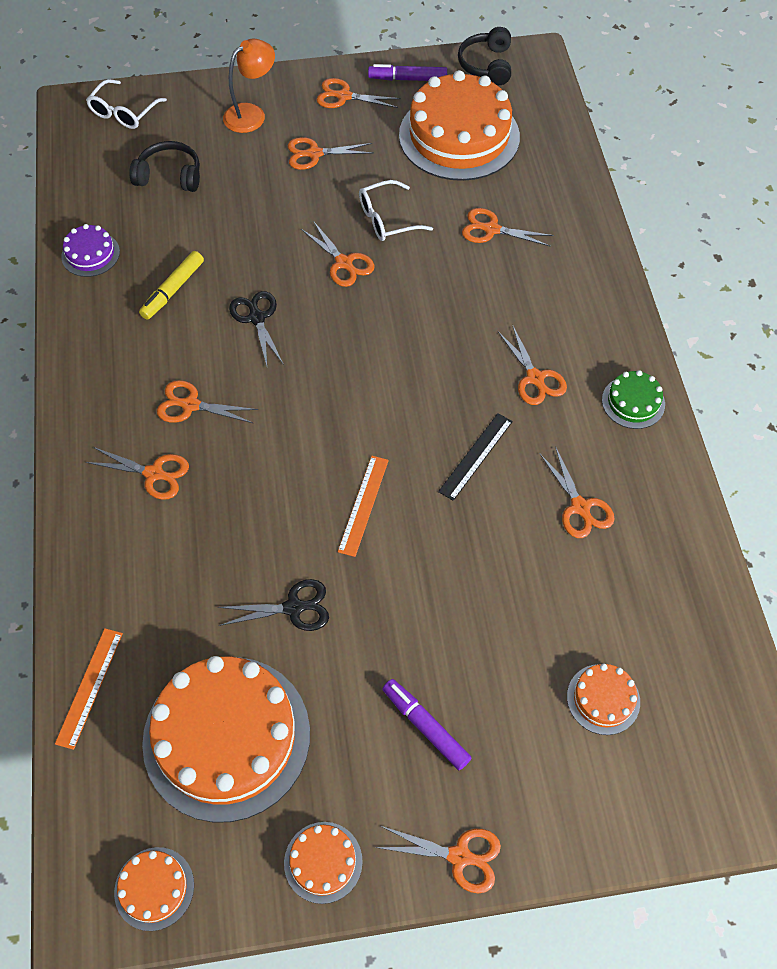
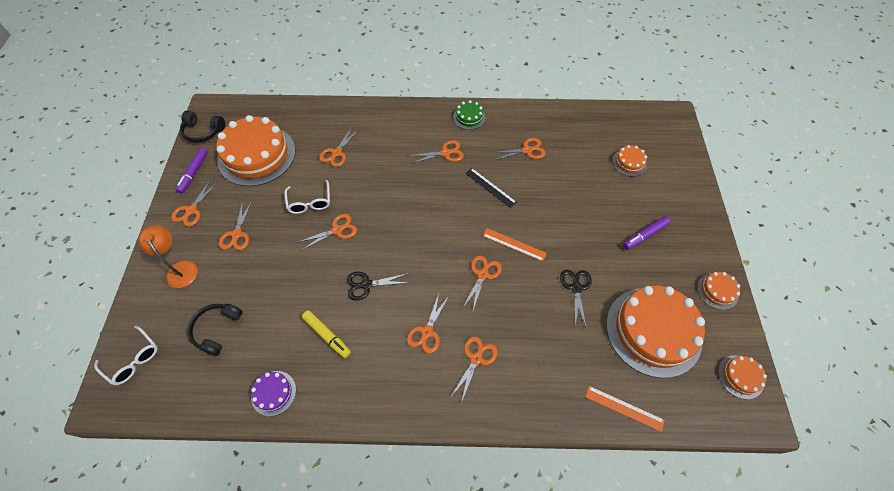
camera: 80 degrees left, 0 degrees up
orange scissors [375,826,501,894] -> orange scissors moved to [463,256,502,310]

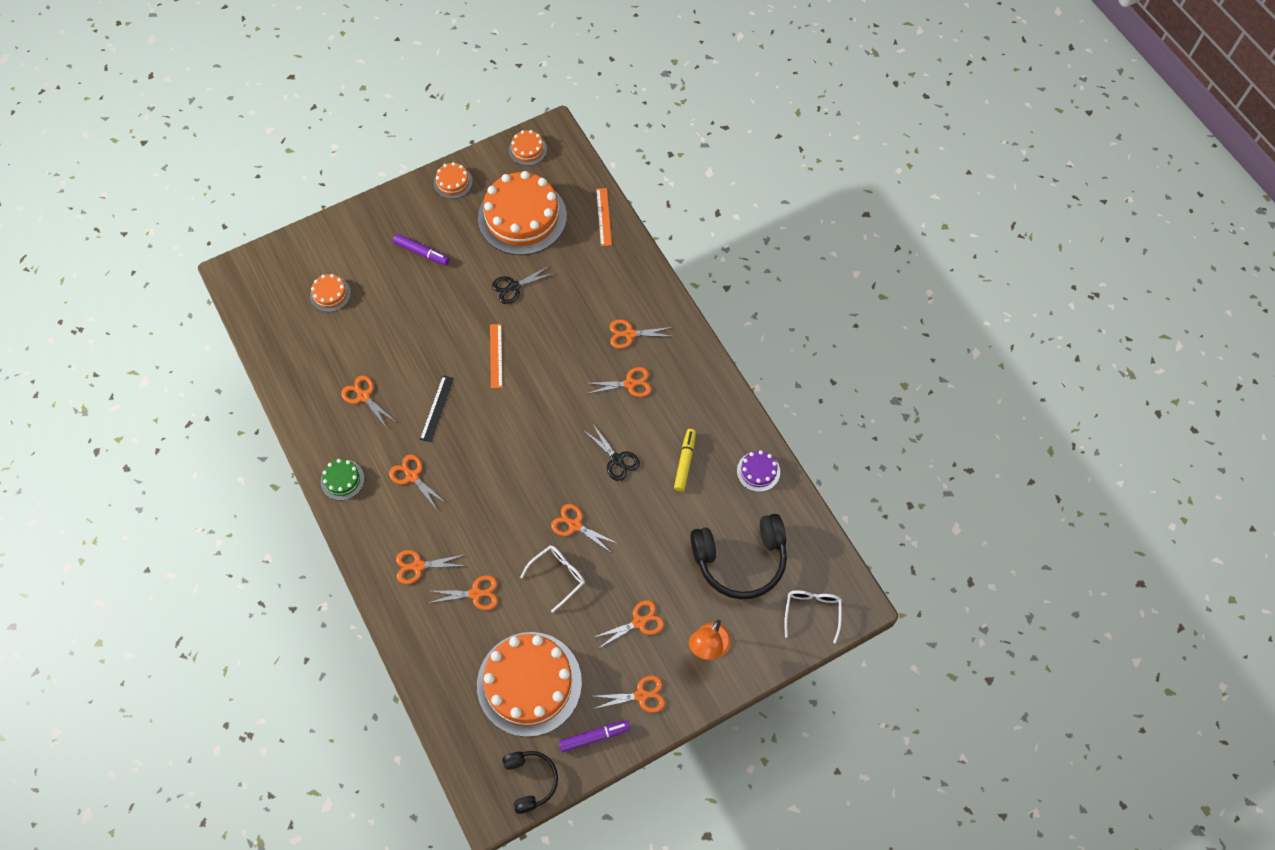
camera: 120 degrees left, 5 degrees up
black headphones [187,304,243,356] -> black headphones [690,514,787,599], size x1.72
orange scissors [463,256,502,310] -> orange scissors moved to [396,550,466,584]

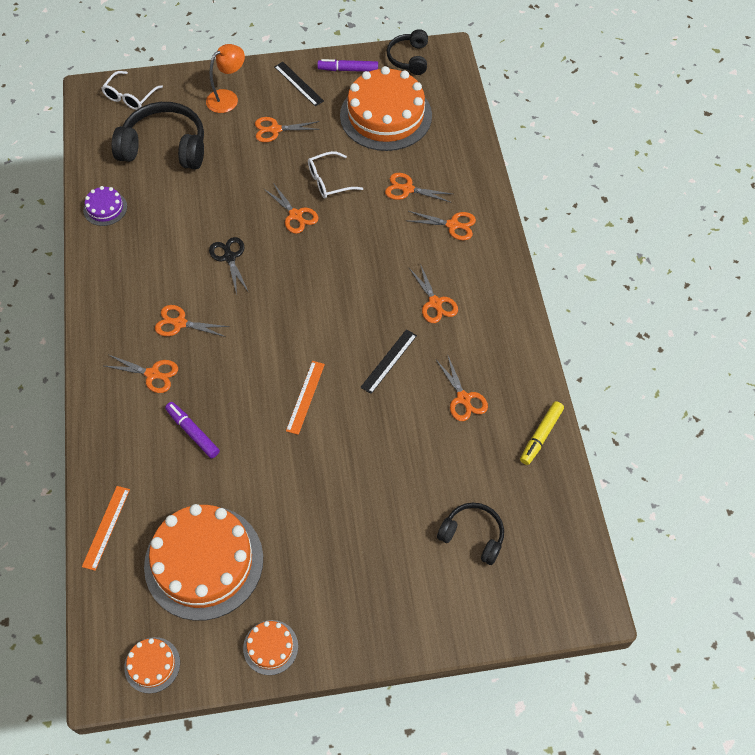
camera: 160 degrees left, 5 degrees down
orange cake [310,274,351,312] -> black headphones [437,503,504,565]
green cake [321,459,364,500] -> none
purple marker [393,234,449,265] -> purple marker moved to [165,402,220,458]
black scissors [492,265,555,304] -> none
orange scissors [593,675,665,713] -> black ruler [274,62,324,106]
yellow marker [674,429,696,491] -> yellow marker moved to [520,401,564,465]

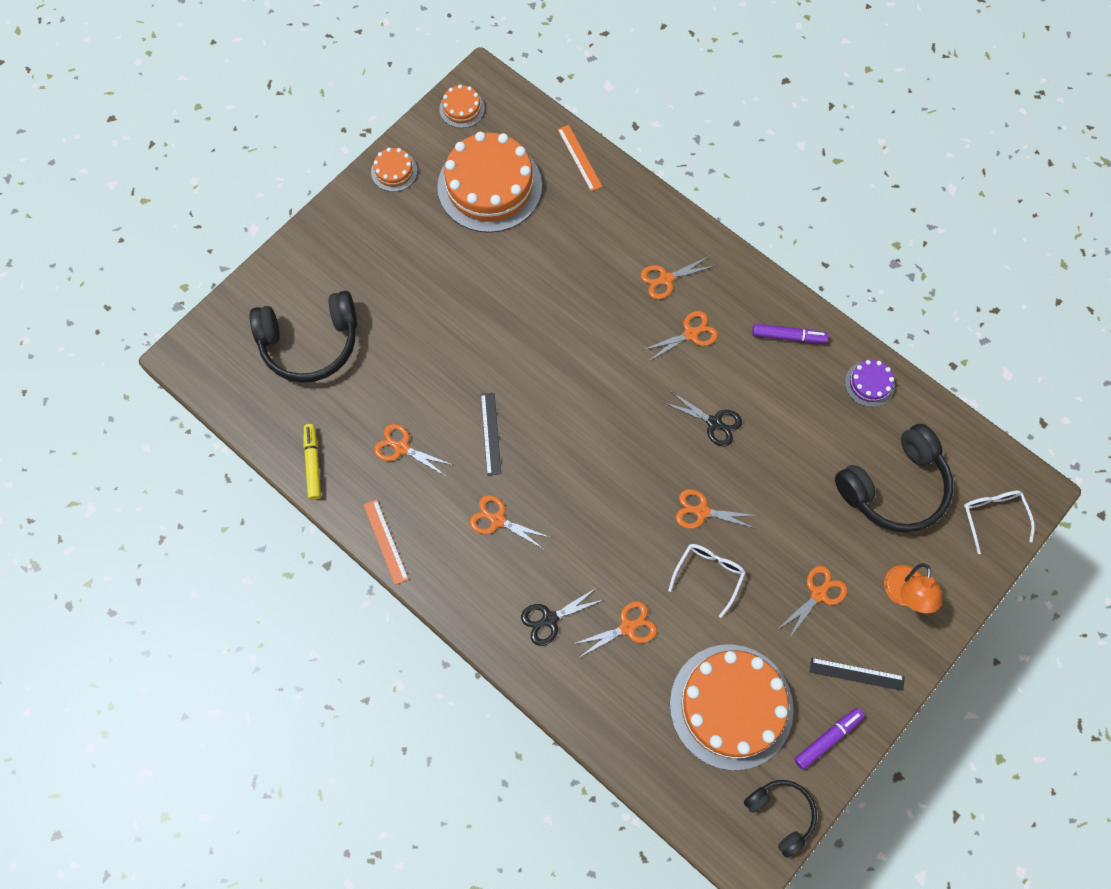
camera: 140 degrees right, 10 degrees up
purple marker [165,402,220,458] -> purple marker moved to [752,324,828,343]
orange ruler [286,361,325,435] -> orange ruler moved to [364,499,408,585]
orange scissors [408,211,476,240] -> black scissors [521,588,603,646]
black headphones [437,503,504,565] -> black headphones [249,291,357,383], size x1.72

